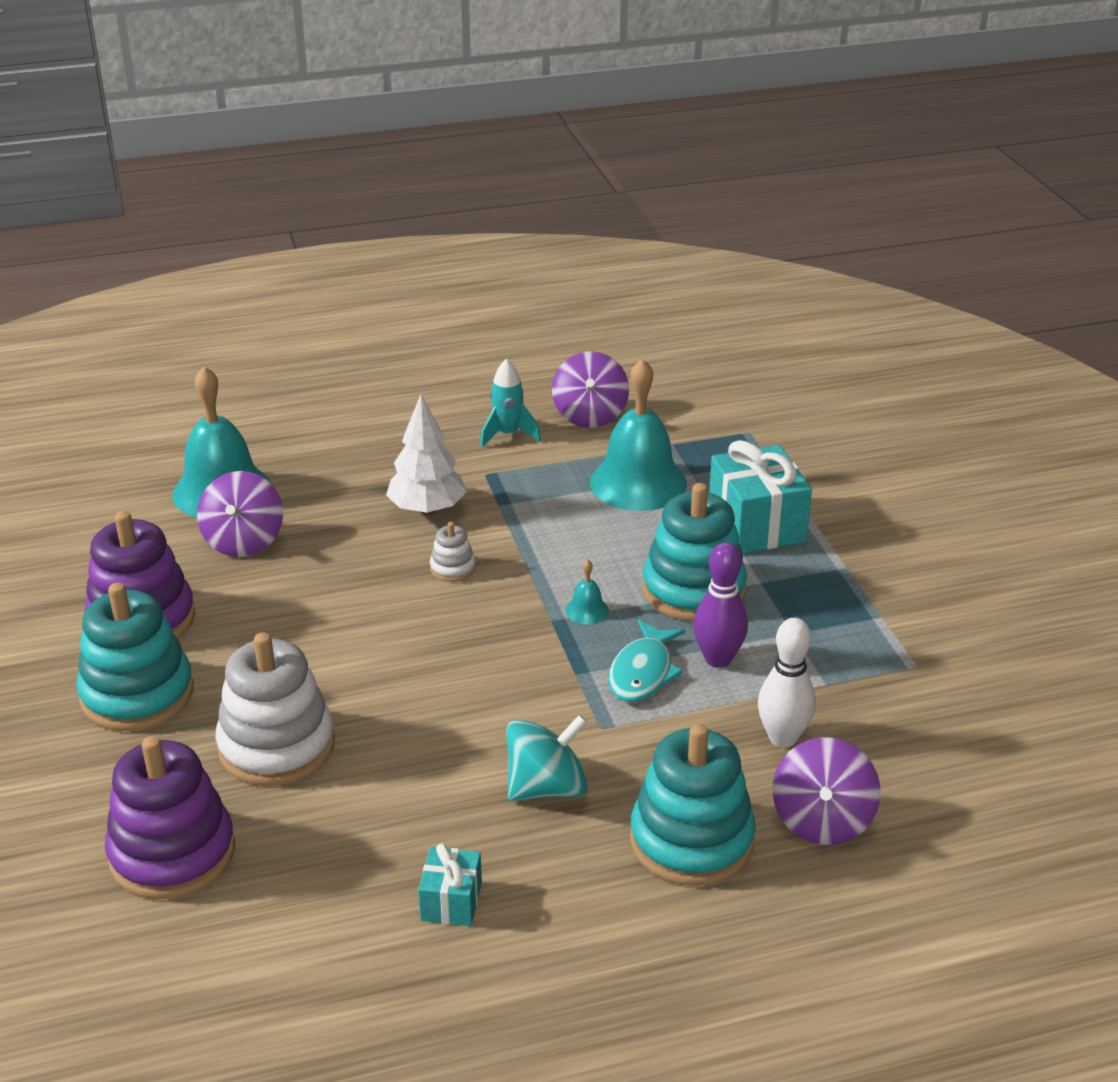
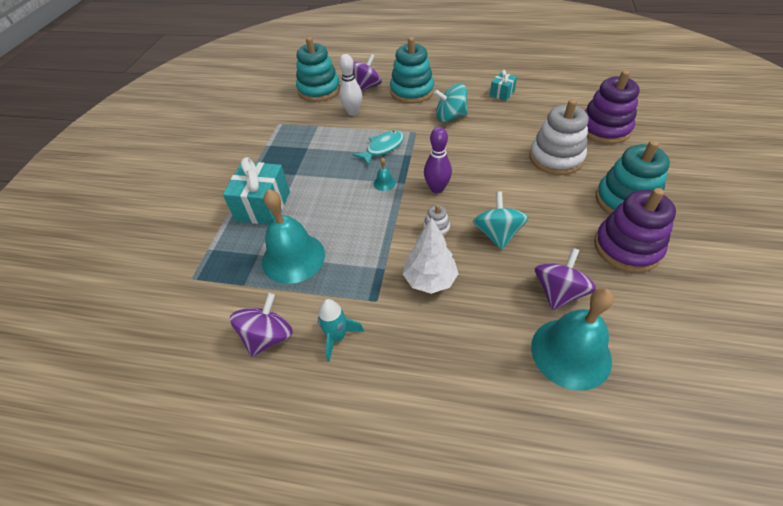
camera: 150 degrees left, 15 degrees up
turquoise stacking toy [642,483,747,621] -> turquoise stacking toy moved to [296,37,340,102]
purple bowling pin [693,542,748,668] -> purple bowling pin moved to [424,127,452,193]
none -> turquoise spinning top [473,191,528,250]

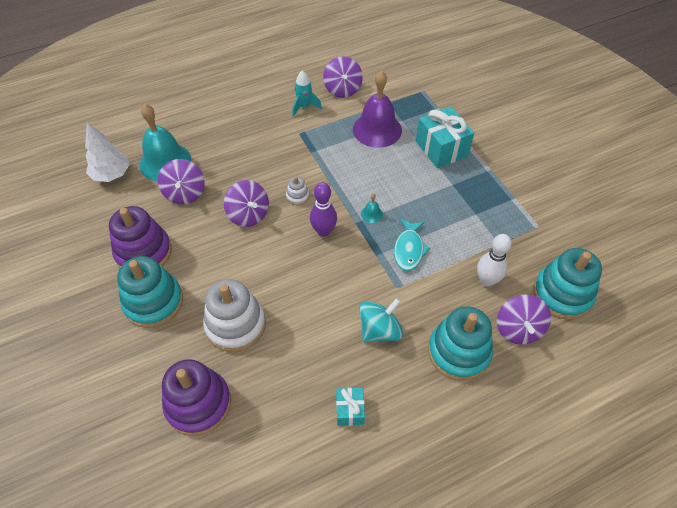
camera: 140 degrees right, 5 degrees up
turquoise bell [262,189,325,284] -> purple bell [353,71,402,148]
white tree [403,217,459,294] -> white tree moved to [85,123,130,182]
turquoise spinning top [473,191,528,250] -> purple spinning top [224,180,269,227]

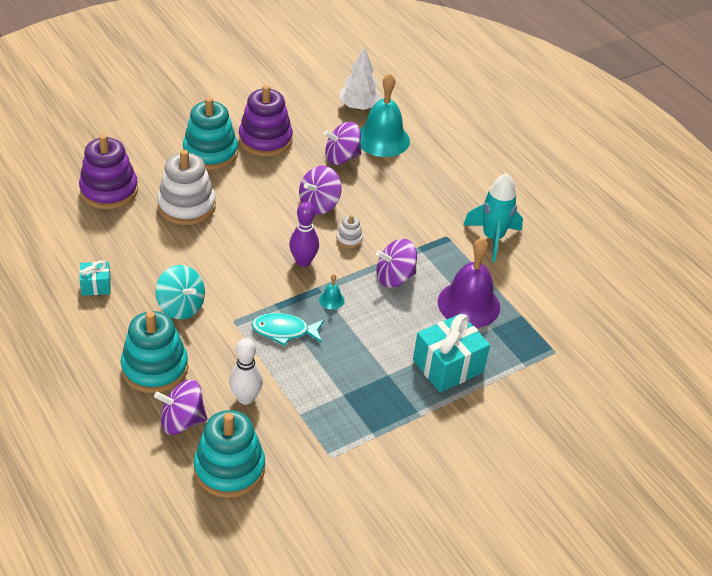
camera: 80 degrees right, 10 degrees down
turquoise rocket [292,71,322,117] -> turquoise rocket [463,173,523,262], size x1.54
purple spinning top [323,56,363,98] -> purple spinning top moved to [376,239,417,288]

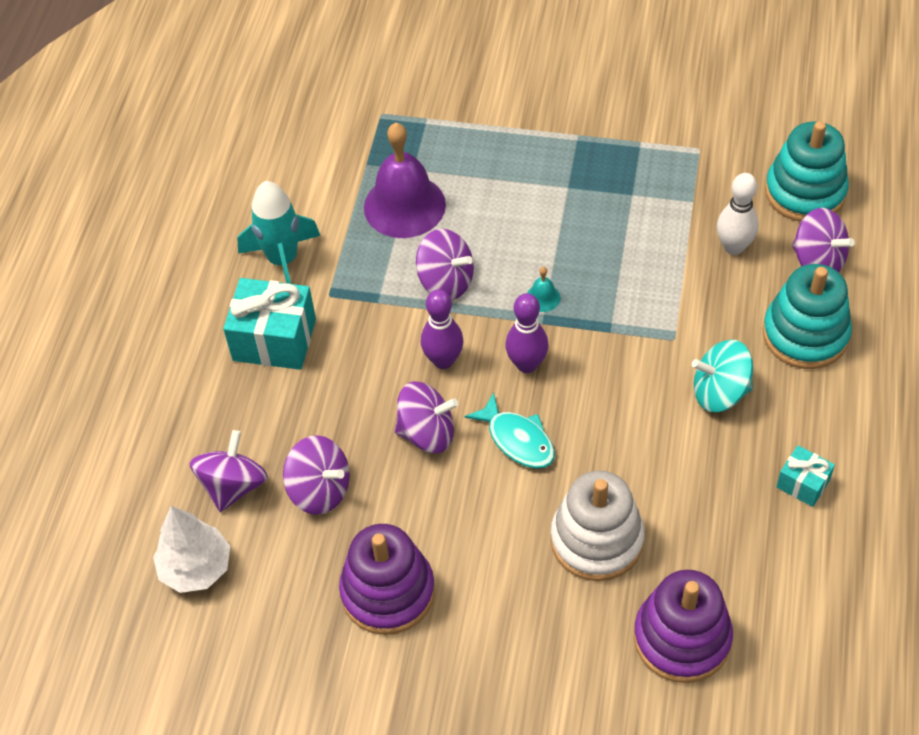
camera: 130 degrees left, 10 degrees up
turquoise spinning top [155,265,205,319] -> turquoise spinning top turned 90 degrees counterclockwise [692,340,753,412]
turquoise stacking toy [183,97,238,170] -> none
turquoise fish [251,313,324,346] -> turquoise fish moved to [465,392,555,468]
white stacking toy [337,215,363,248] -> purple bowling pin [421,289,464,369]
turquoise bell [360,73,410,157] -> purple spinning top [189,430,268,512]
turquoise gift [413,313,490,393] -> turquoise gift moved to [223,278,316,370]

